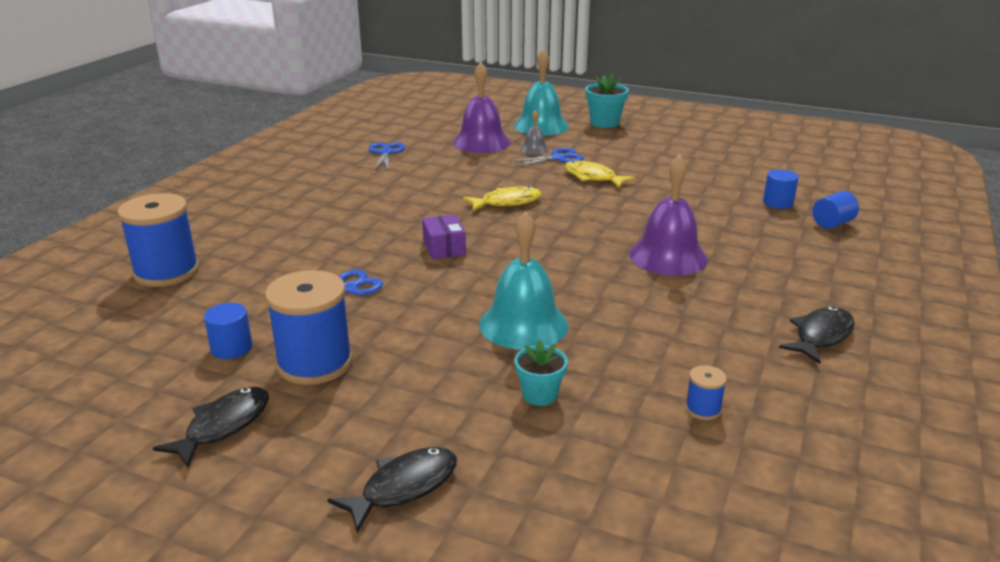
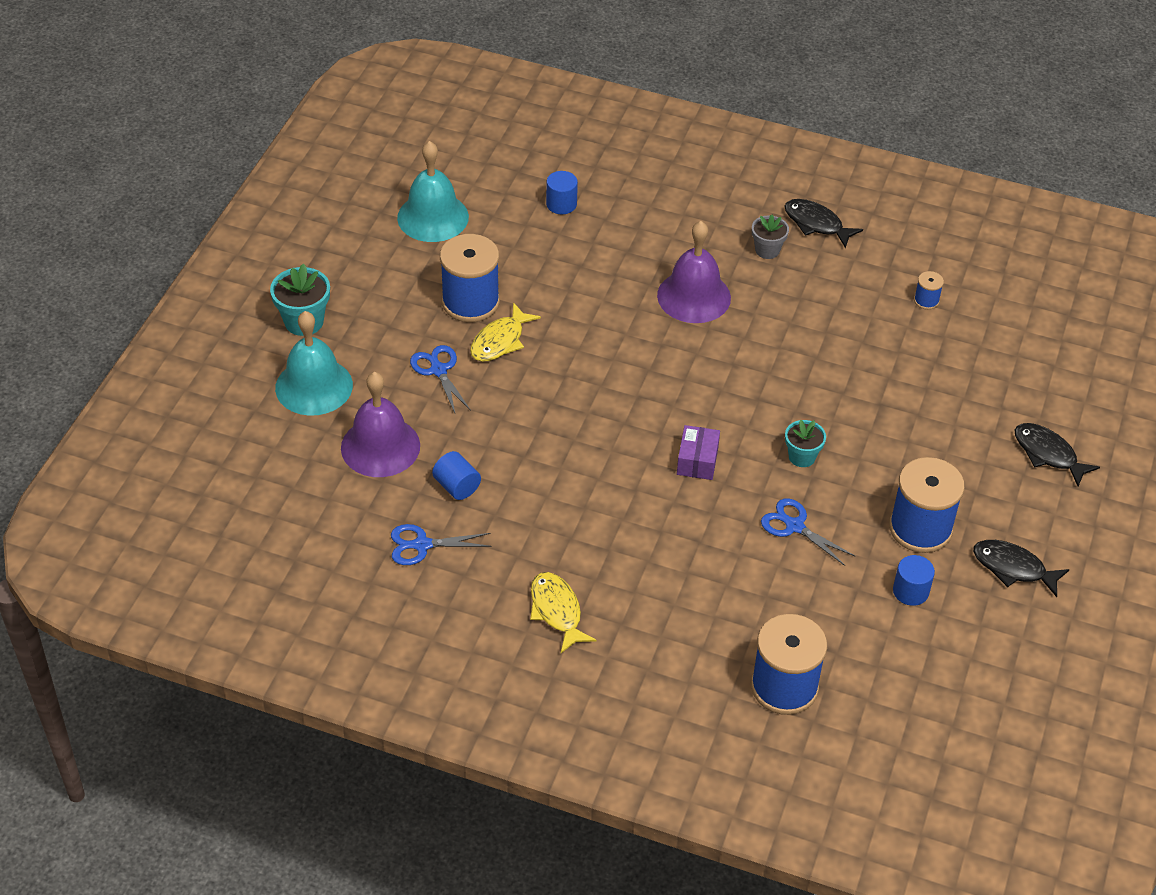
camera: 95 degrees left, 20 degrees up
purple box [422,214,466,259] -> purple box turned 60 degrees counterclockwise [677,425,720,480]
yellow fish [463,186,542,211] -> yellow fish moved to [530,572,596,653]
turquoise bell [479,211,568,350] -> turquoise bell moved to [397,141,469,242]
turquoise flower pot [515,339,568,406] -> turquoise flower pot moved to [785,420,826,467]
grey bell [520,110,549,155] -> none
blue cylinder [813,191,859,229] -> blue cylinder moved to [432,451,481,500]
none -> blue spool [440,234,500,322]
none -> grey flower pot [752,215,789,259]

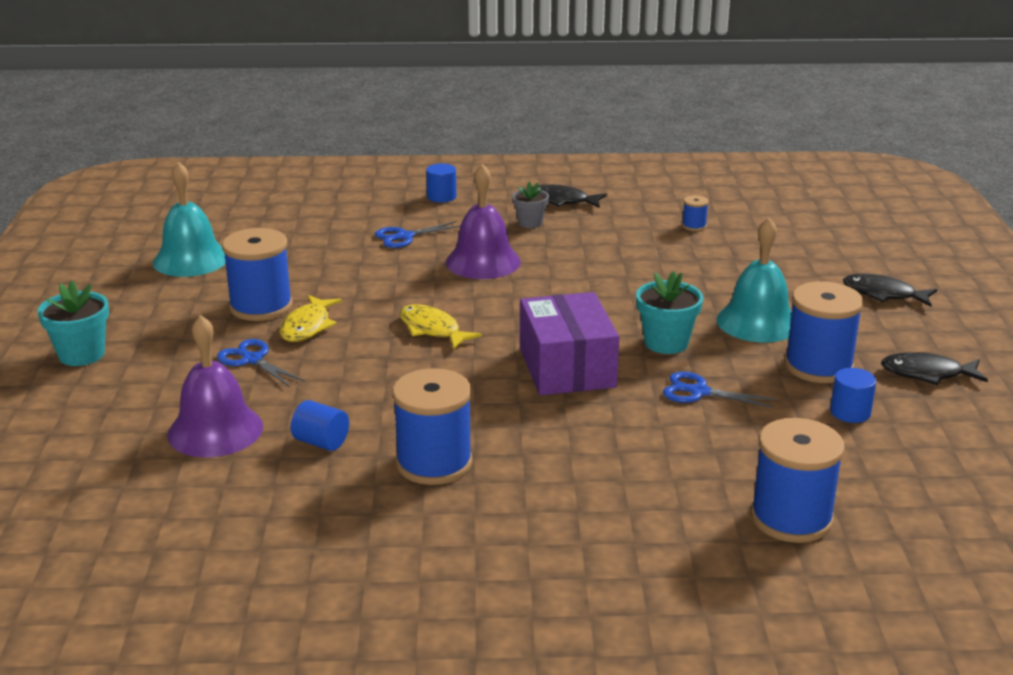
camera: 20 degrees left, 20 degrees down
turquoise bell [275,311,353,416] -> turquoise bell moved to [716,218,792,342]
blue scissors [391,524,492,565] -> blue scissors moved to [375,221,460,248]
yellow fish [530,572,596,653] -> yellow fish moved to [400,304,482,349]
blue cylinder [546,171,578,214] -> blue cylinder moved to [426,164,456,202]
purple box [677,425,720,480] -> purple box [520,292,619,395], size x1.97
turquoise flower pot [785,420,826,467] -> turquoise flower pot [636,271,704,354], size x1.52
none -> blue spool [392,368,473,485]

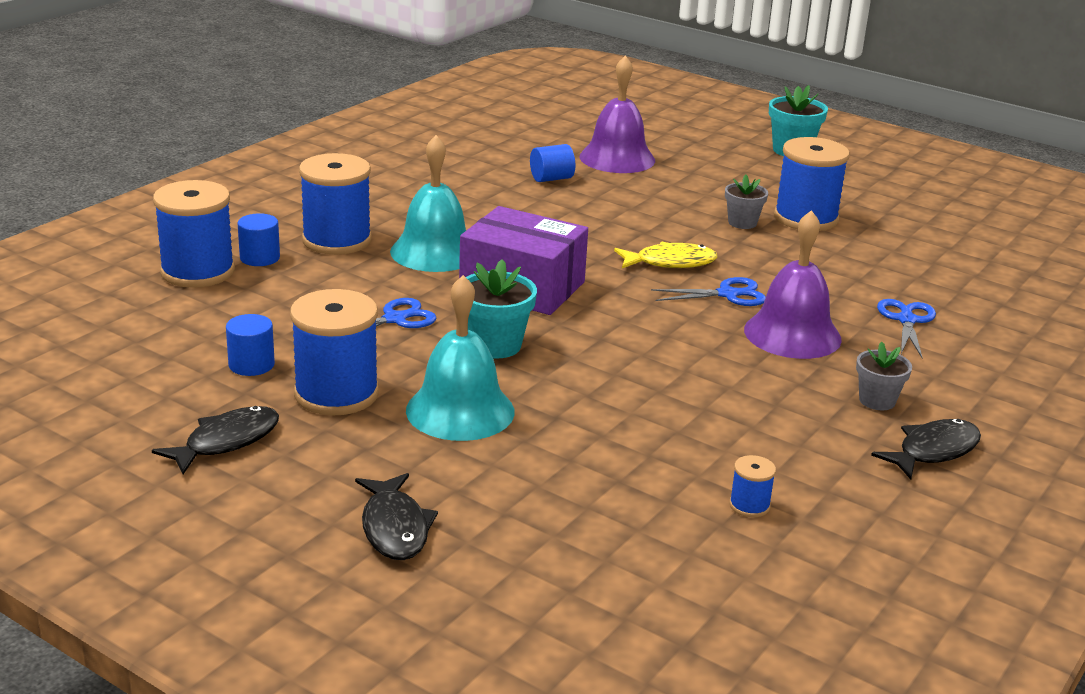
camera: 125 degrees right, 0 degrees up
turquoise bell [153,162,226,277] -> turquoise bell moved to [390,135,466,272]
blue scissors [217,339,305,387] -> blue scissors moved to [651,277,766,306]
yellow fish [280,295,342,342] -> grey flower pot [725,174,768,229]
blue spool [392,368,473,485] -> blue spool moved to [299,153,372,255]
blue cylinder [426,164,456,202] -> blue cylinder moved to [238,213,280,266]
black fish [843,274,937,307] -> black fish turned 105 degrees clockwise [355,473,438,560]

